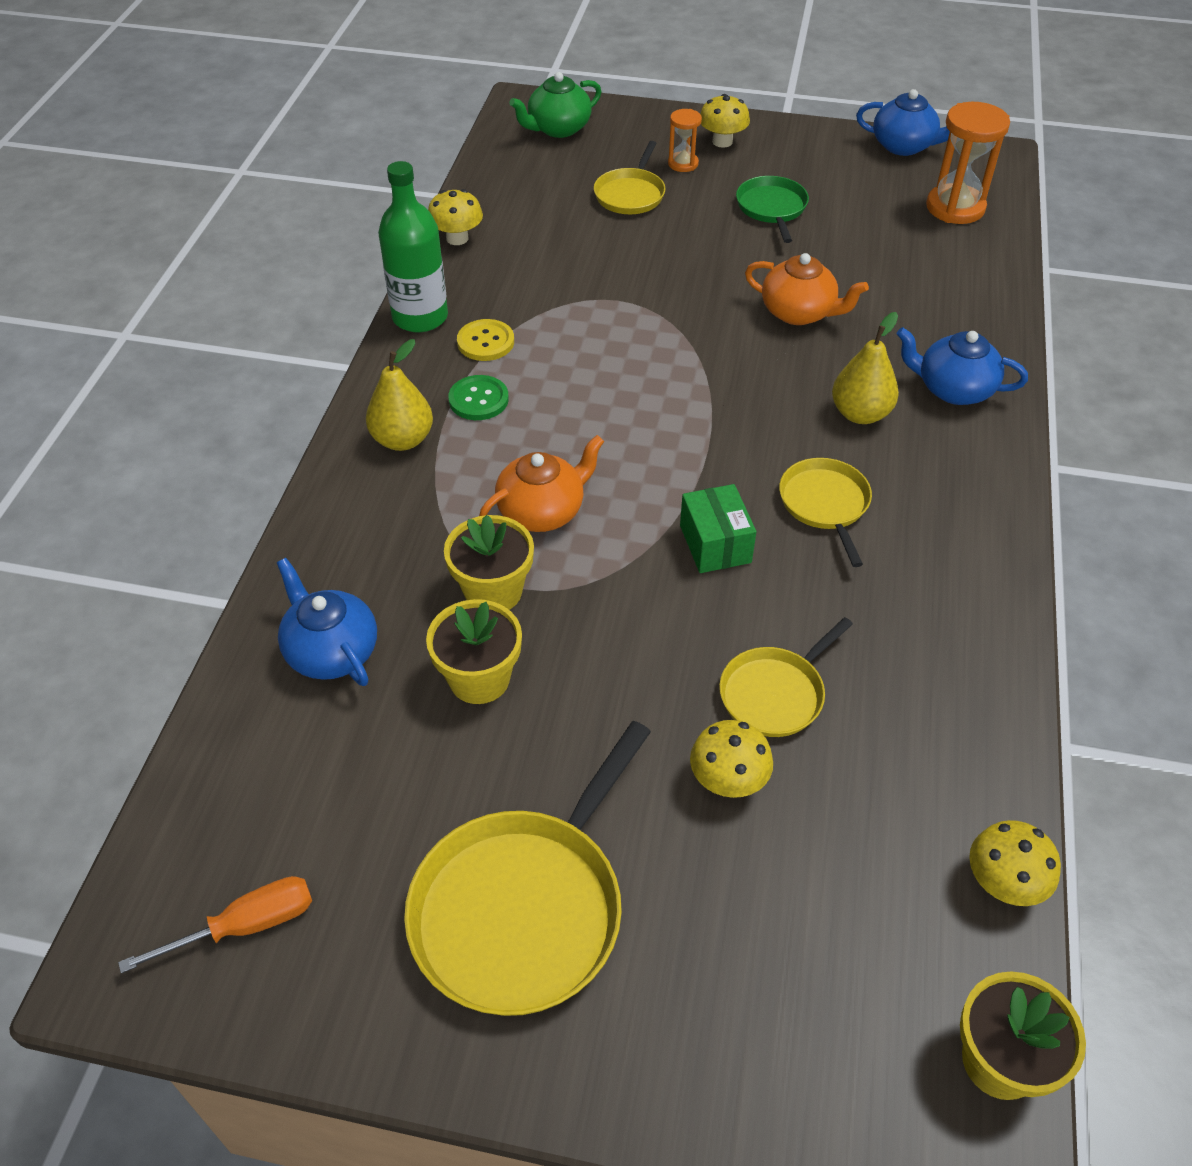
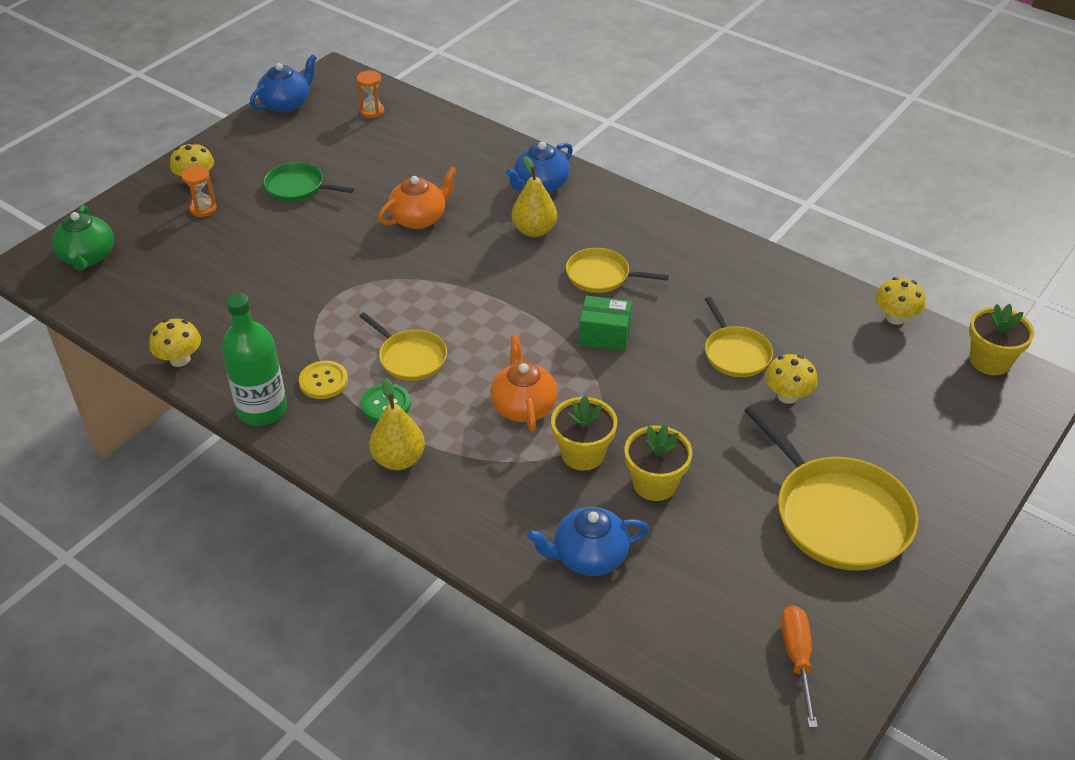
camera: 65 degrees left, 5 degrees down
yellow pan [594,141,665,214] -> yellow pan moved to [359,312,447,381]
orange hourglass [926,102,1010,224] -> orange hourglass [356,71,384,118], size x0.54

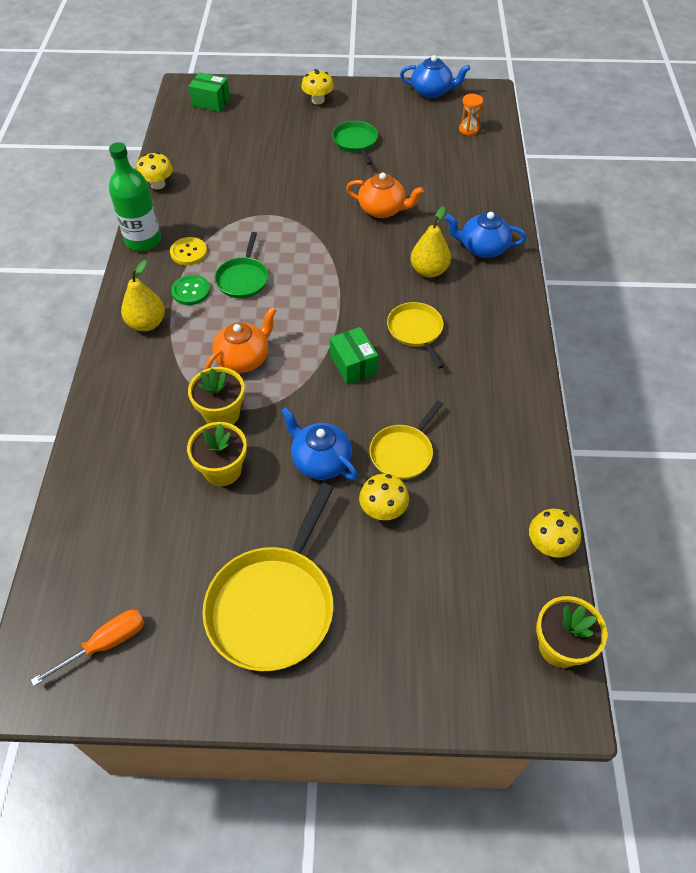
camera: 55 degrees right, 10 degrees up
green teapot [52,205,114,271] -> green box [188,72,230,112]
orange hourglass [182,166,217,217] -> none
yellow pan [359,312,447,381] -> green pan [215,232,269,298]
blue teapot [527,507,649,576] -> blue teapot moved to [281,407,358,480]

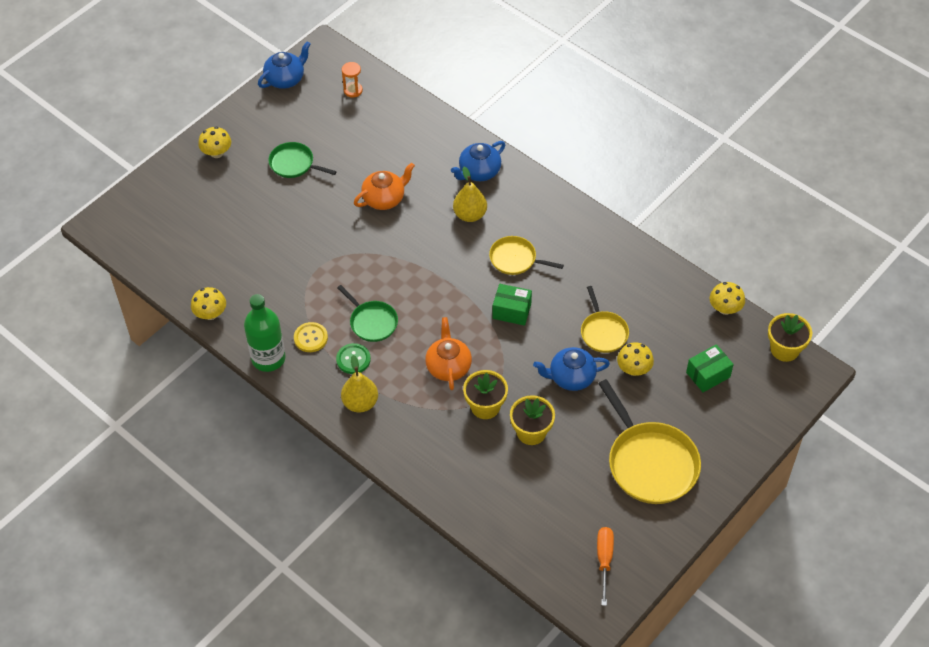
camera: 50 degrees left, 0 degrees up
green box [188,72,230,112] -> green box moved to [686,344,734,392]

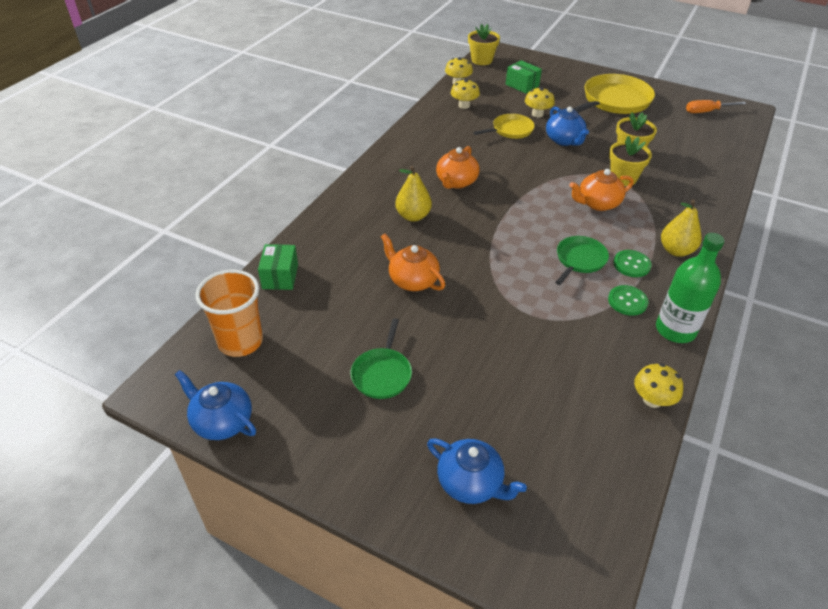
camera: 105 degrees left, 10 degrees down
yellow mushroom [198,127,231,158] -> yellow mushroom moved to [451,79,480,109]
yellow button [294,322,328,352] -> green button [608,285,648,316]
orange hourglass [342,62,363,98] -> orange cup [196,270,263,357]
blue teapot [451,141,505,181] -> blue teapot moved to [427,438,527,504]
yellow pan [489,236,564,275] -> orange teapot [436,146,479,189]
green box [492,284,532,326] -> green box moved to [258,244,298,290]

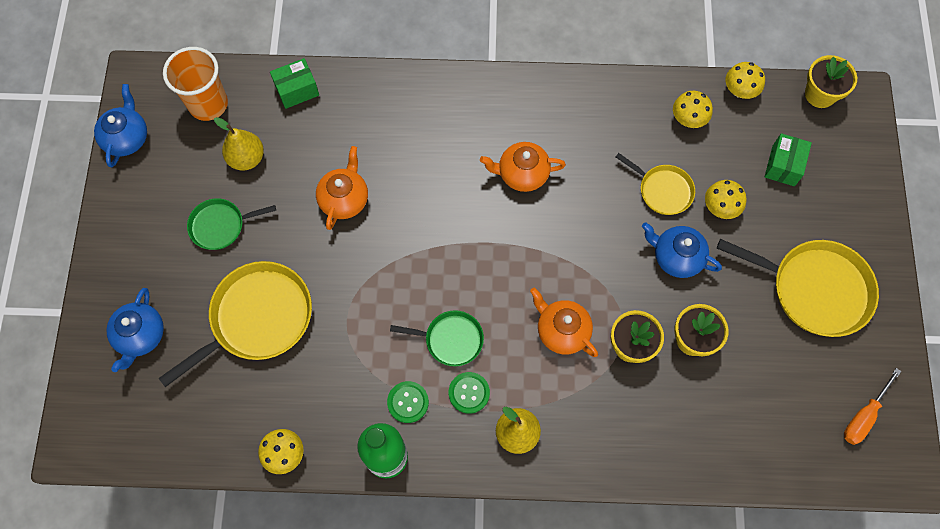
camera: 65 degrees right, 25 degrees up
yellow pear [395,166,432,222] -> yellow pear moved to [214,117,264,171]
blue teapot [546,107,589,146] -> blue teapot turned 75 degrees clockwise [642,222,722,278]
orange screwdriver [686,100,747,113] -> orange screwdriver turned 105 degrees counterclockwise [844,368,901,445]
none -> yellow pan [159,261,312,387]

